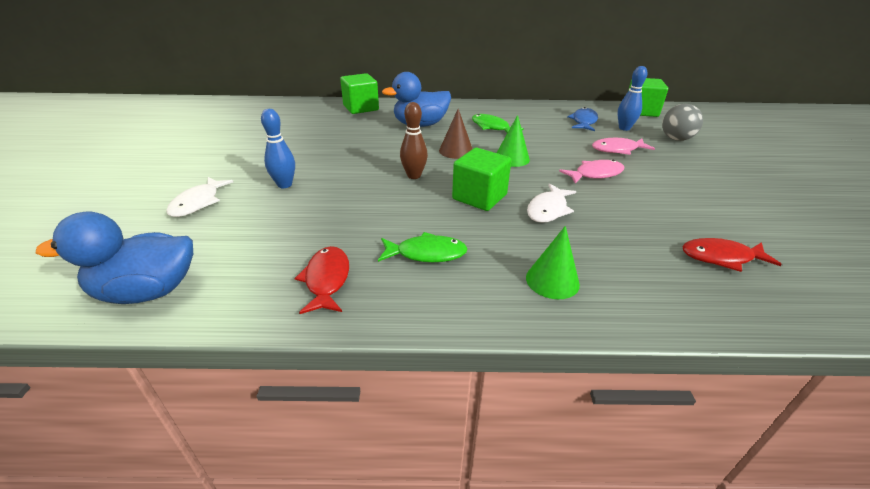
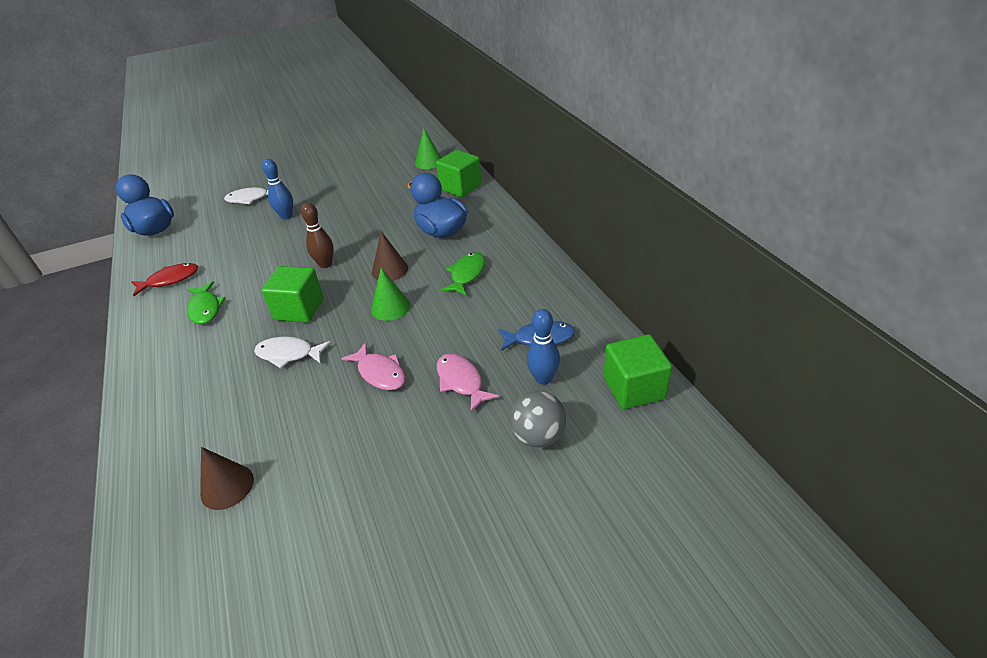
camera: 70 degrees right, 5 degrees up
green cone [526,226,580,299] -> green cone moved to [415,128,442,169]
red fish [682,238,782,272] -> brown cone [200,447,254,510]

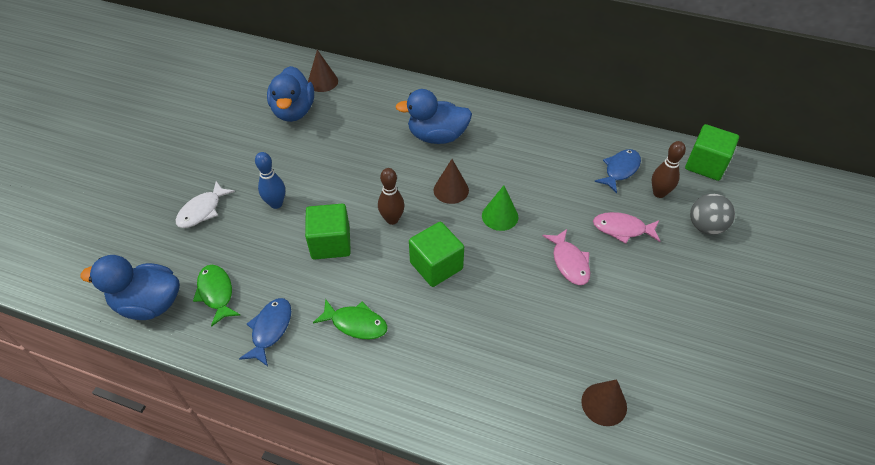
camera: 50 degrees left, 10 degrees up
red fish [131,263,198,296] -> blue fish [239,298,291,366]
white fish [254,336,331,368] -> none
pink fish [341,342,406,390] -> pink fish turned 75 degrees clockwise [542,229,590,285]
green cone [415,128,442,169] -> brown cone [308,50,338,92]
green cube [436,150,482,197] -> green cube moved to [305,204,351,260]
green fish [441,252,485,296] -> green fish moved to [193,265,240,327]
blue bowling pin [527,309,560,385] -> brown bowling pin [652,141,686,198]
none -> blue duck [267,66,314,122]

